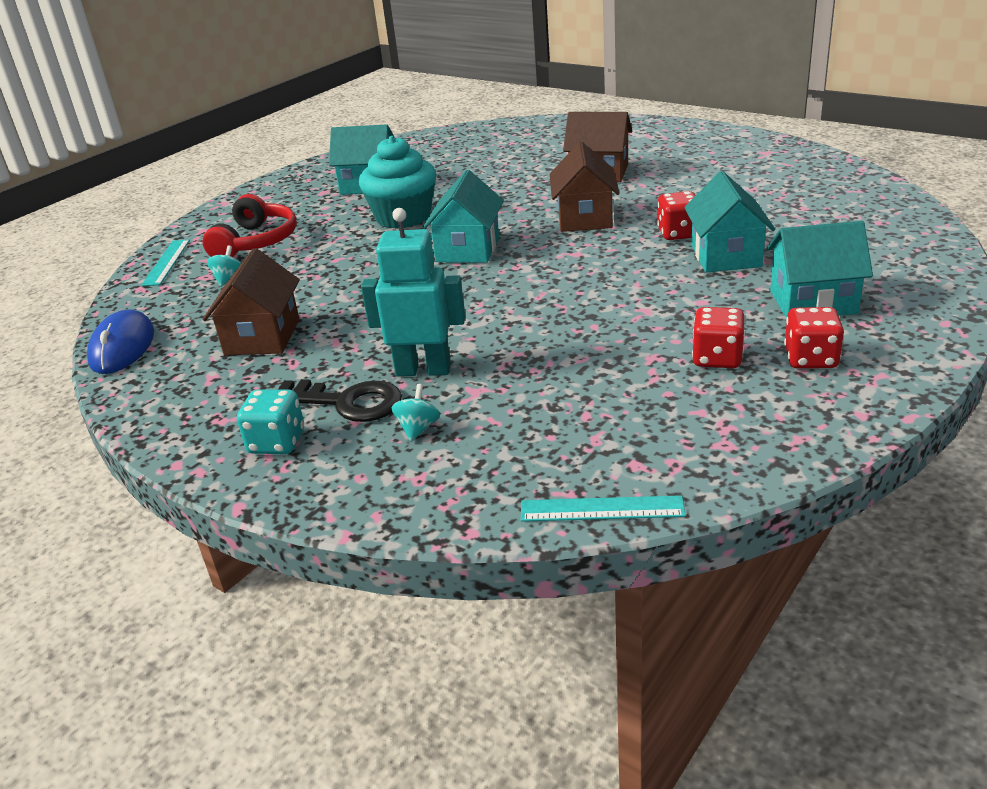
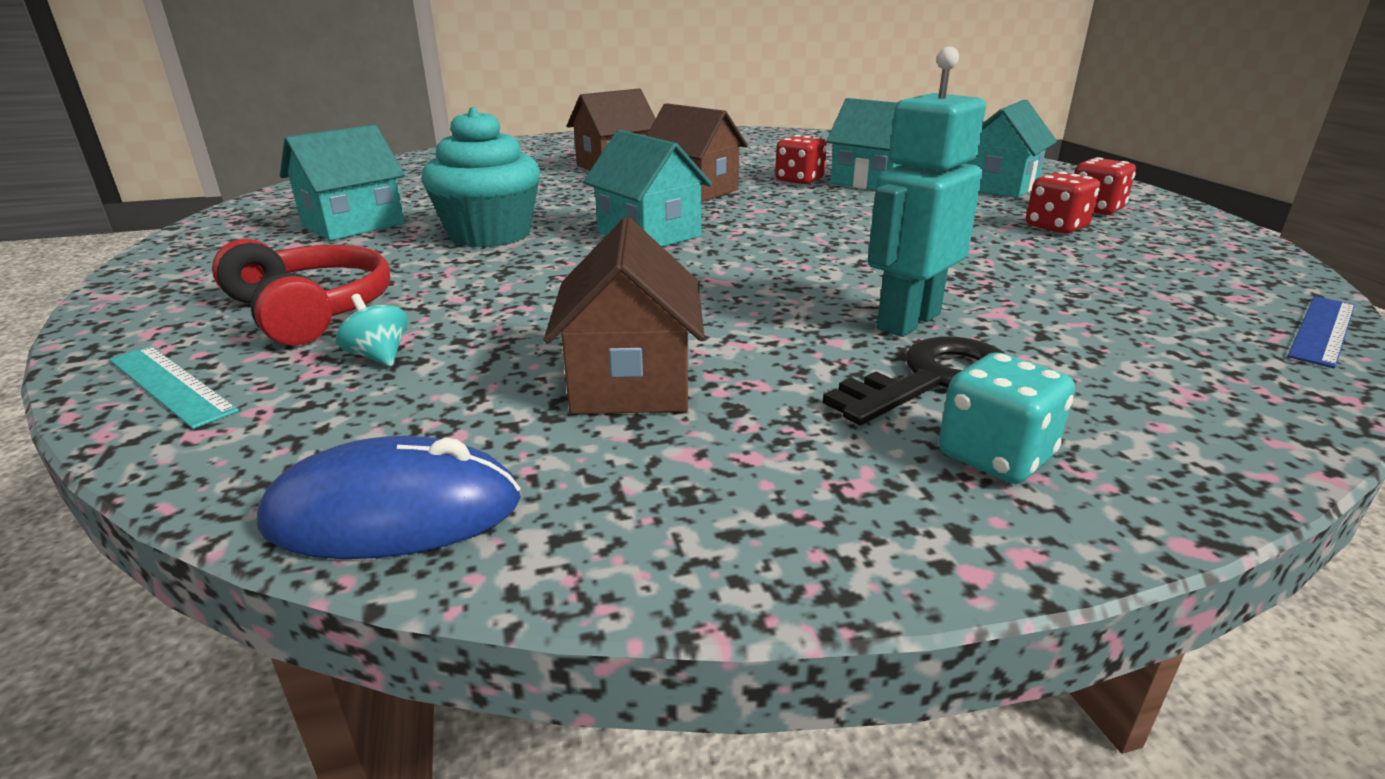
camera: 55 degrees left, 5 degrees down
blue mouse [87,309,154,374] -> blue mouse turned 45 degrees counterclockwise [257,436,521,559]
brown house [203,248,300,355] -> brown house turned 45 degrees clockwise [544,218,705,414]
turquoise spinning top [392,384,440,442] -> none
turquoise ruler [521,495,686,522] -> blue ruler [1287,296,1355,368]

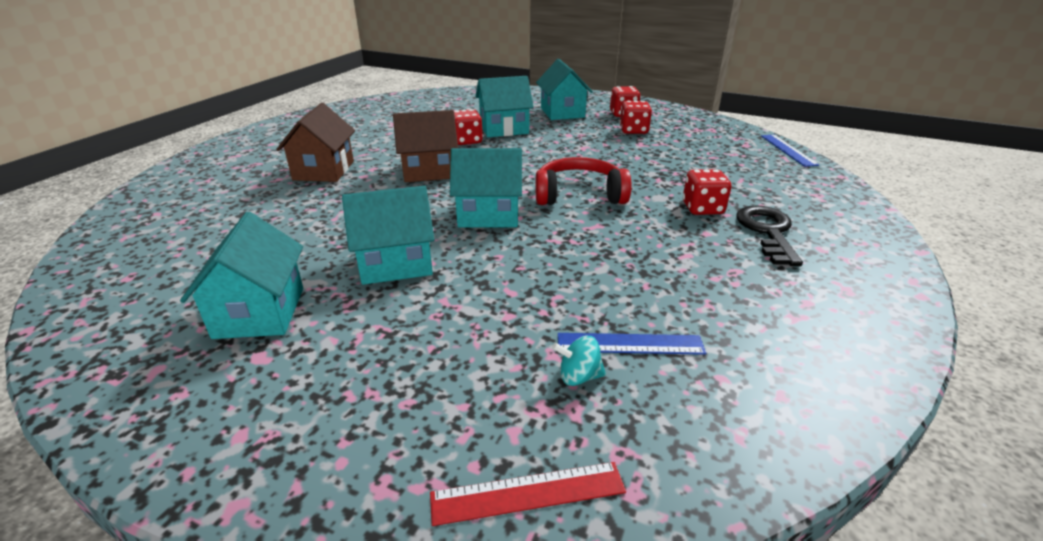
camera: 50 degrees left, 5 degrees up
turquoise ruler [109,346,239,429] -> red ruler [430,462,626,526]
red headphones [212,239,390,346] -> red headphones moved to [535,157,632,205]
blue mouse [257,436,521,559] -> none
turquoise cupcake [421,107,540,247] -> turquoise house [342,186,435,285]
brown house [544,218,705,414] -> none
turquoise robot [868,47,986,337] -> red dice [683,169,731,215]
turquoise dice [939,352,1075,484] -> none
none -> blue ruler [558,333,706,355]

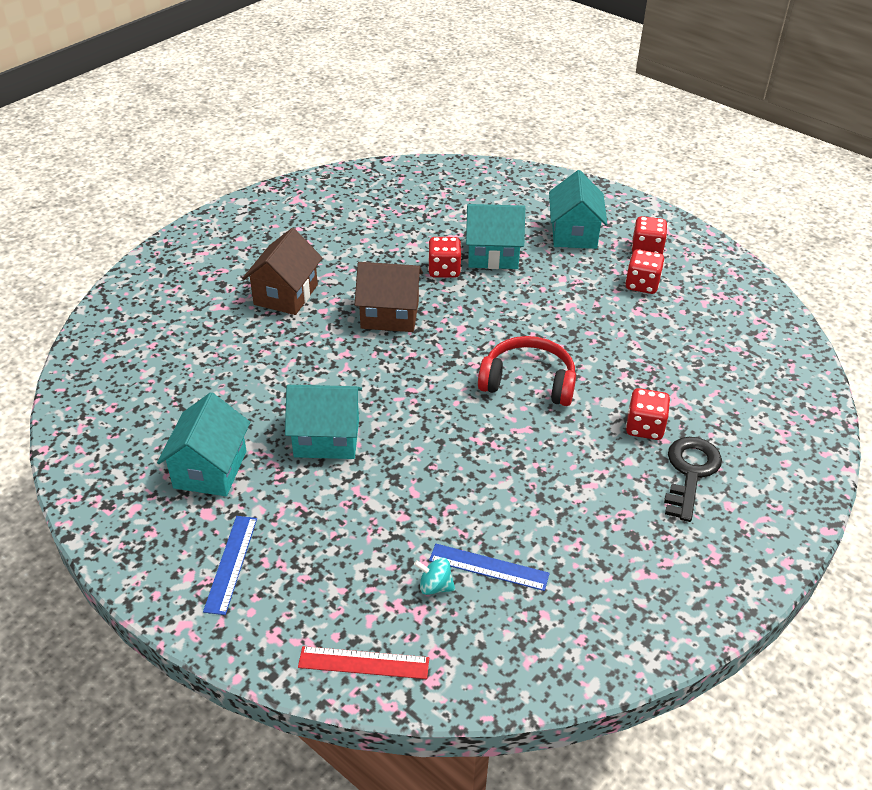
camera: 15 degrees right, 10 degrees up
turquoise house [450,148,522,228] -> none
blue ruler [761,135,819,167] -> blue ruler moved to [203,516,257,615]

